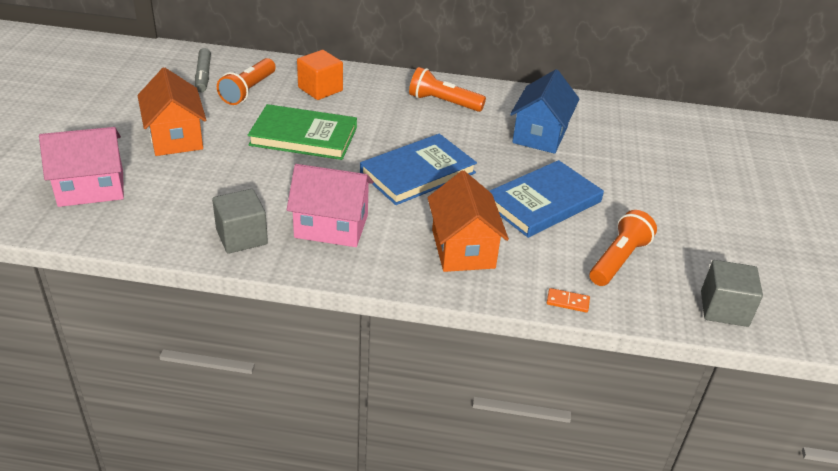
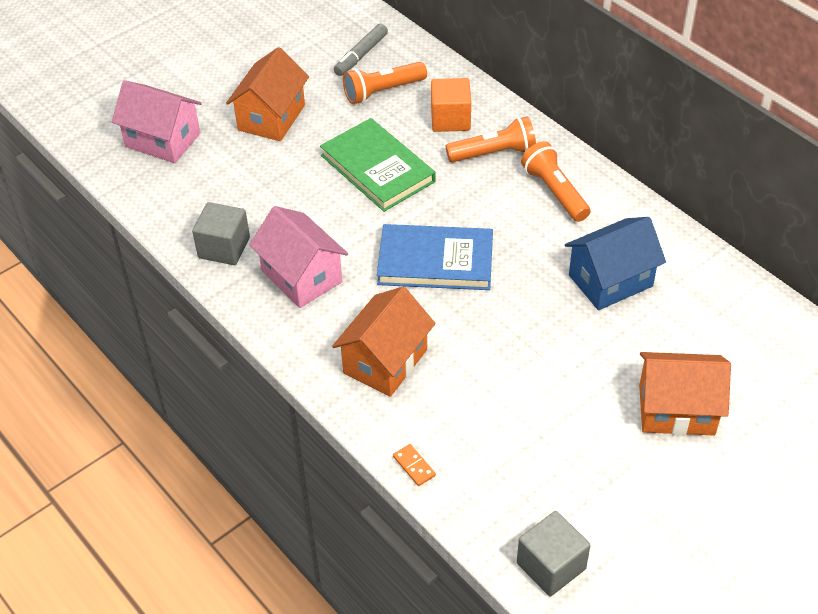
camera: 45 degrees right, 10 degrees up
blue book [489,160,604,238] -> none
orange flashlight [590,210,657,286] -> orange flashlight moved to [446,116,536,163]
none -> orange house [639,352,731,436]

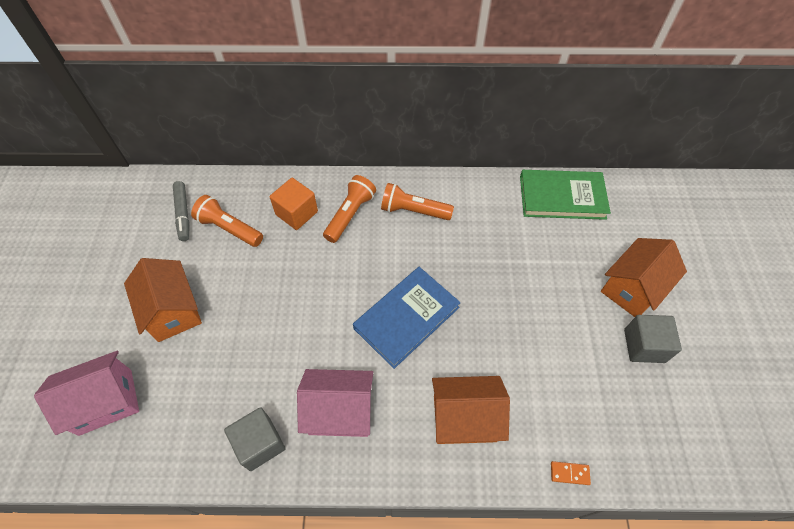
camera: 50 degrees left, 10 degrees up
green book [320,118,436,212] -> green book moved to [520,170,611,220]
orange house [332,287,436,397] -> orange house turned 75 degrees counterclockwise [432,376,510,444]
orange flashlight [343,62,427,104] -> orange flashlight turned 105 degrees clockwise [191,195,263,247]
grey cube [517,511,591,597] -> grey cube moved to [624,315,682,363]
blue house [565,217,666,310] -> none

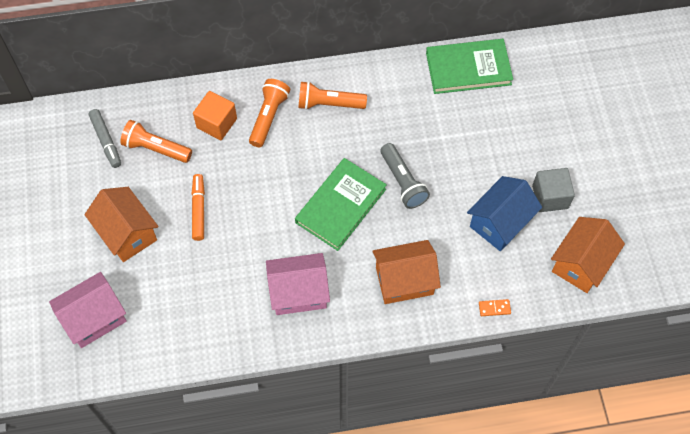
camera: 10 degrees left, 5 degrees up
grey cube [224,407,286,471] -> none
blue book [353,267,461,369] -> green book [295,158,387,251]
orange house [601,238,687,317] -> orange house moved to [551,217,625,293]
none -> orange marker [192,174,205,241]
none -> grey flashlight [380,143,430,209]
none -> blue house [467,176,542,251]

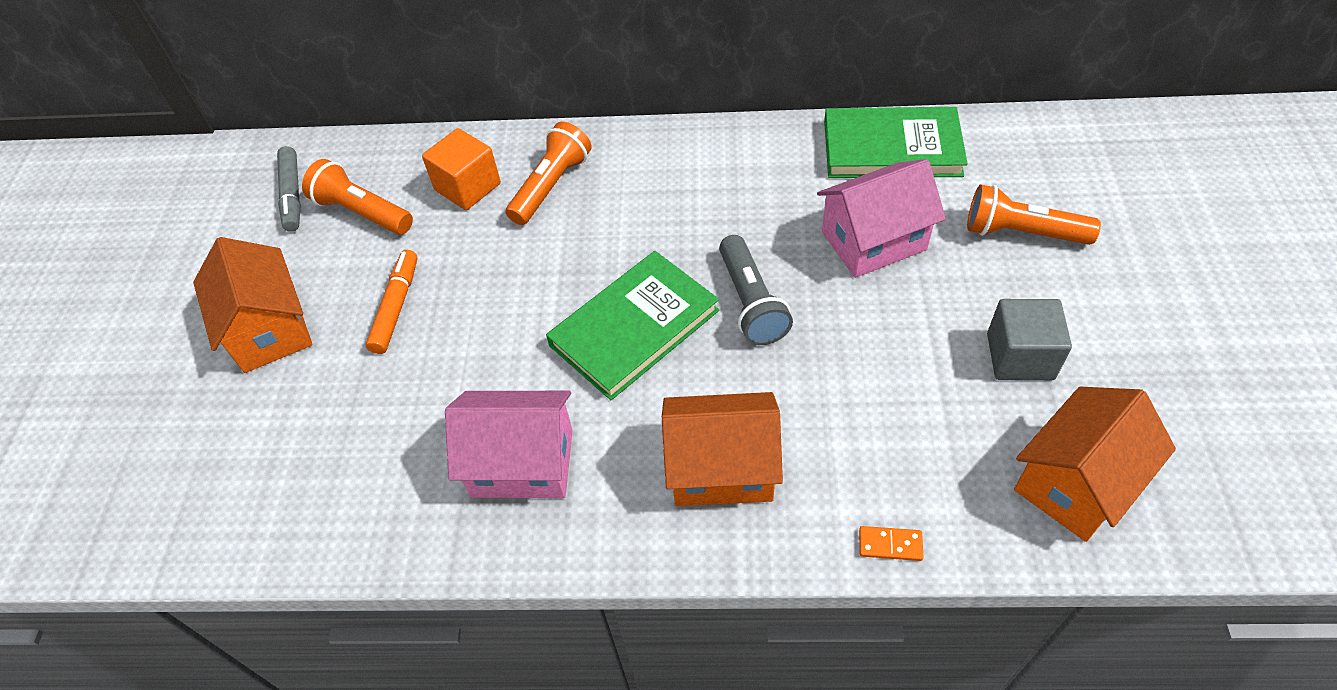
camera: 15 degrees right, 10 degrees down
pink house [49,272,127,348] -> pink house moved to [817,159,946,278]
orange flashlight [298,81,367,110] -> orange flashlight moved to [967,184,1101,245]
blue house [467,176,542,251] -> none

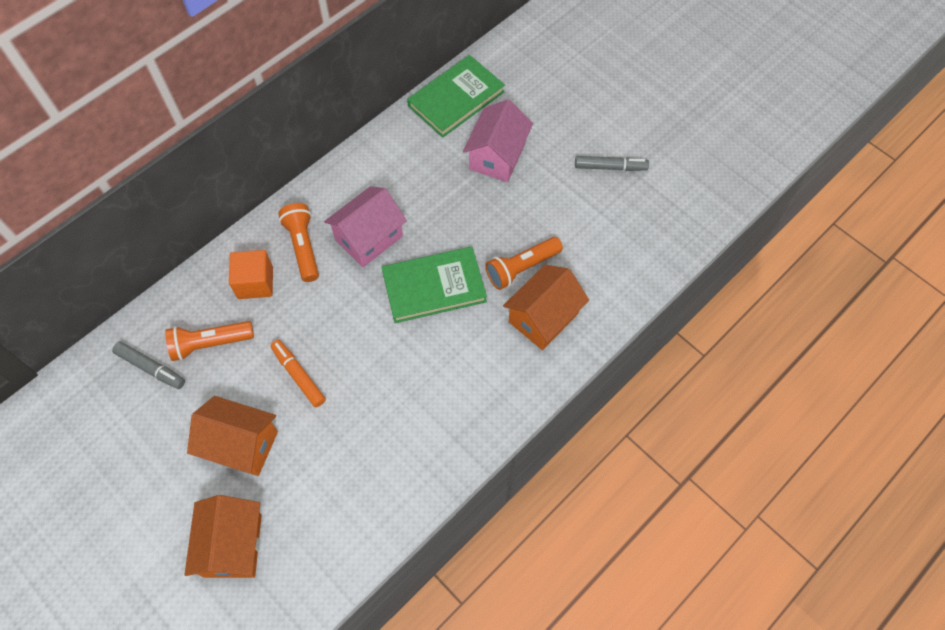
camera: 50 degrees left, 10 degrees up
pink house [445,391,573,498] -> pink house moved to [324,186,407,267]
green book [546,251,719,400] -> green book turned 75 degrees clockwise [381,247,487,323]
grey flashlight [719,235,793,345] -> none
orange domino [859,526,923,561] -> none
orange flashlight [967,184,1101,245] -> orange flashlight moved to [485,237,563,290]
grey cube [987,299,1072,380] -> grey marker [575,156,649,171]
orange house [1014,387,1176,542] -> orange house moved to [184,495,262,578]

